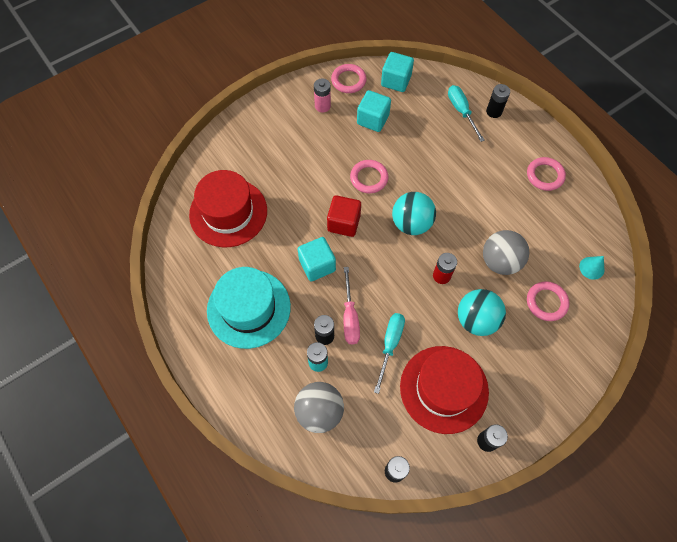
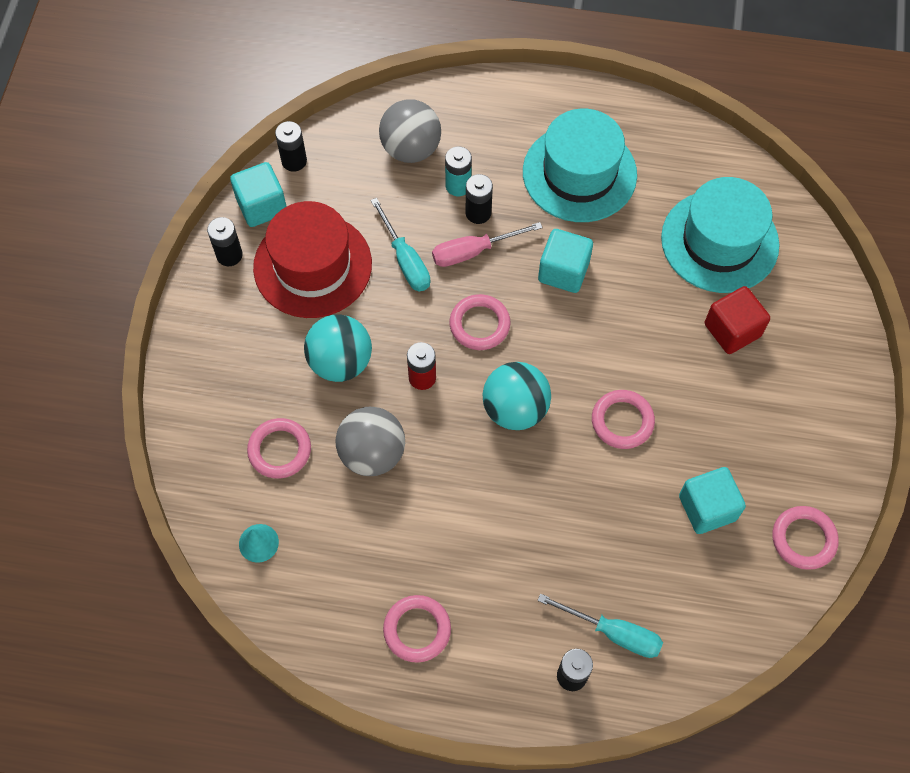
camera: 135 degrees right, 0 degrees up
red hat [189,170,267,247] -> turquoise hat [661,177,779,293]
pink battery [314,78,331,113] -> none
red cube [327,195,361,237] -> red cube moved to [705,286,770,354]
pink screwdriver [344,267,360,344] -> pink screwdriver turned 60 degrees counterclockwise [432,222,543,267]
turquoise cube [381,52,414,92] -> turquoise cube moved to [230,162,287,227]
none -> pink ring [449,294,511,350]

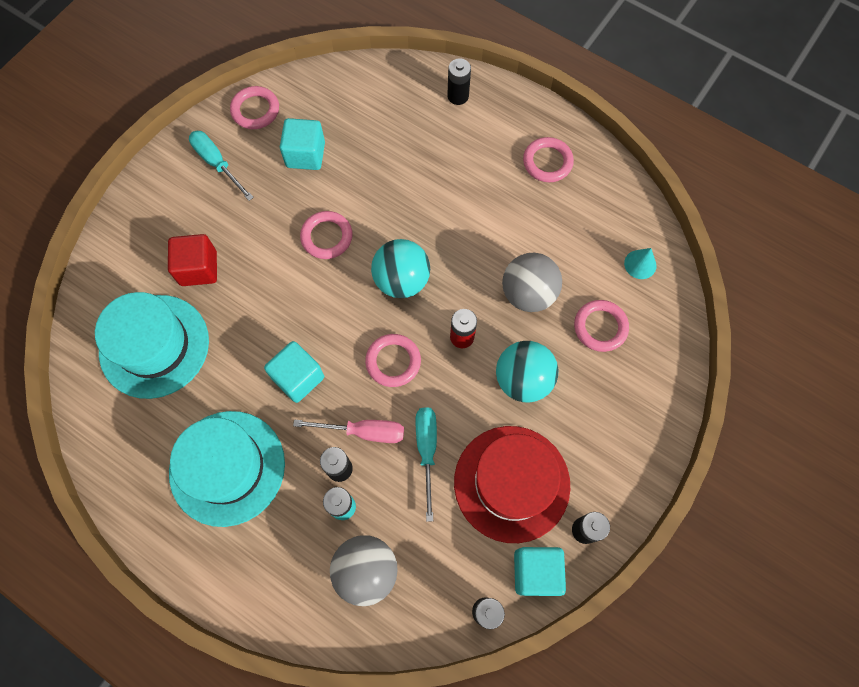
camera: 155 degrees left, 5 degrees up
turquoise screwdriver [537,594,663,658] -> turquoise screwdriver moved to [189,131,254,201]

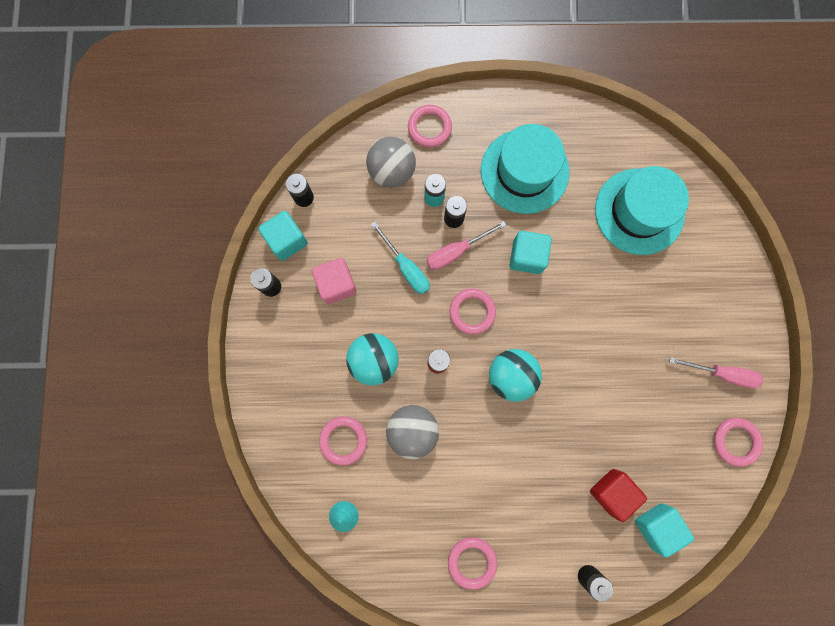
camera: 145 degrees right, 10 degrees up
red cube [168,234,217,286] -> red cube moved to [590,469,647,522]
turquoise screwdriver [189,131,254,201] -> pink screwdriver [670,357,763,388]
turquoise cube [280,118,325,170] -> turquoise cube moved to [635,503,694,558]
pink ring [300,211,353,259] -> pink ring moved to [408,105,452,147]
red hat [454,426,570,543] -> pink cube [312,258,357,304]

